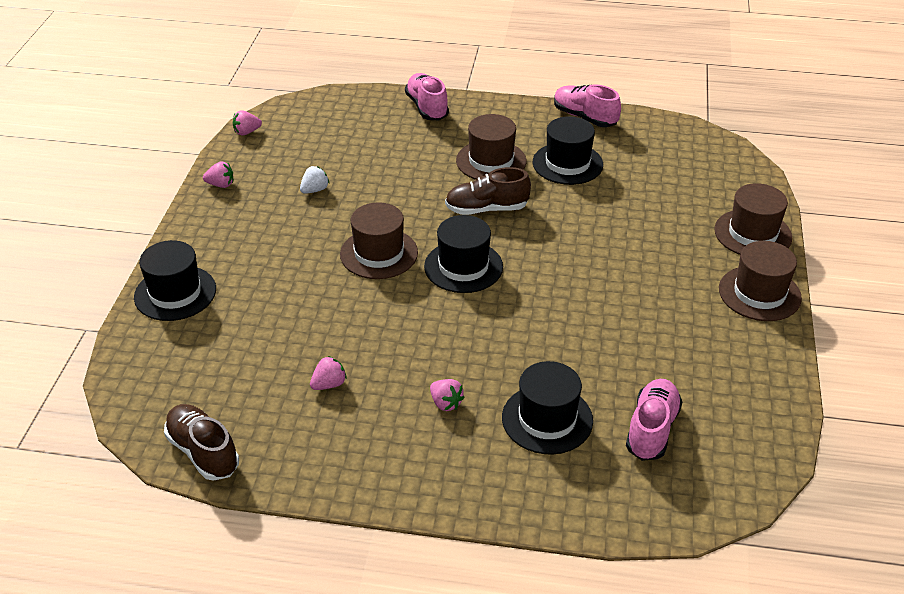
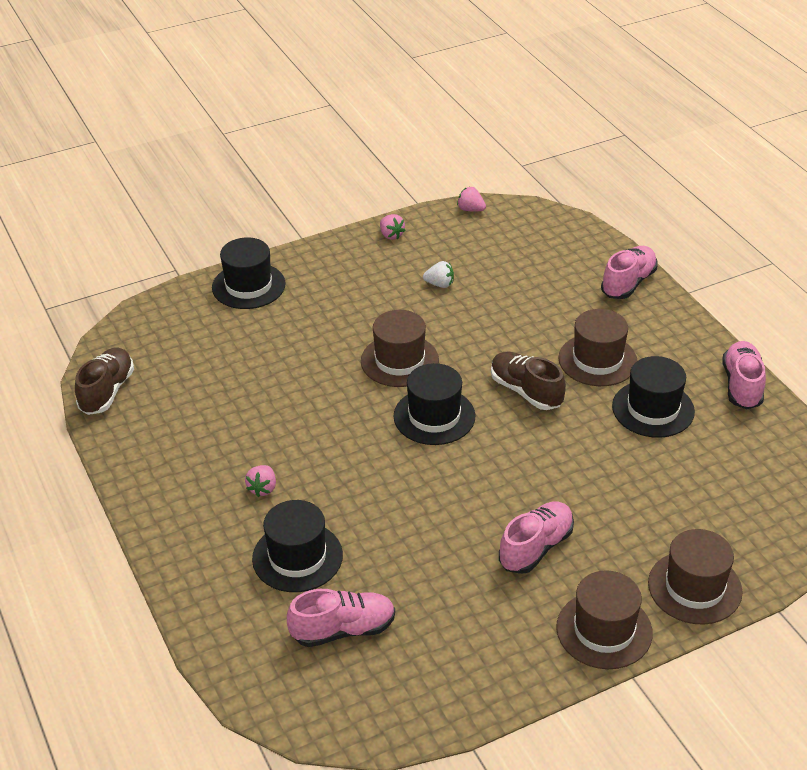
camera: 55 degrees right, 0 degrees up
pink strawberry [310,356,347,390] -> none
none -> pink shoe [499,502,574,574]

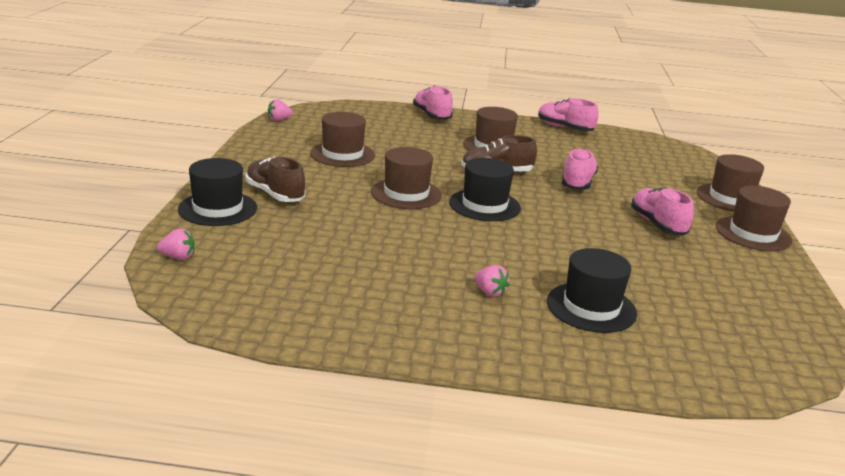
camera: 60 degrees left, 15 degrees down
brown shoe [75,348,134,415] -> brown shoe moved to [245,157,305,202]
pink shoe [287,589,395,647] -> pink shoe moved to [562,148,598,190]
pink strawberry [380,214,406,240] -> pink strawberry moved to [157,228,195,260]
white strawberry [423,261,454,288] -> brown hat [310,112,375,167]
black hat [612,356,695,438] -> none

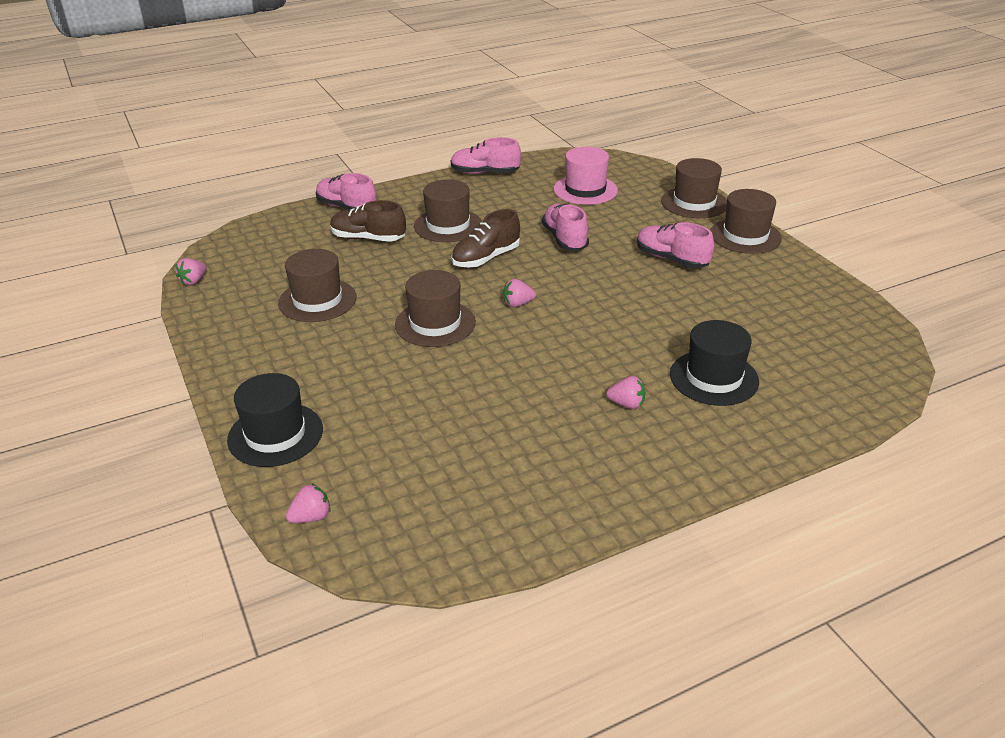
camera: 30 degrees left, 10 degrees up
brown shoe [245,157,305,202] -> brown shoe moved to [330,200,406,242]
black hat [449,158,521,221] -> pink strawberry [503,279,536,308]
none -> pink hat [553,147,618,205]

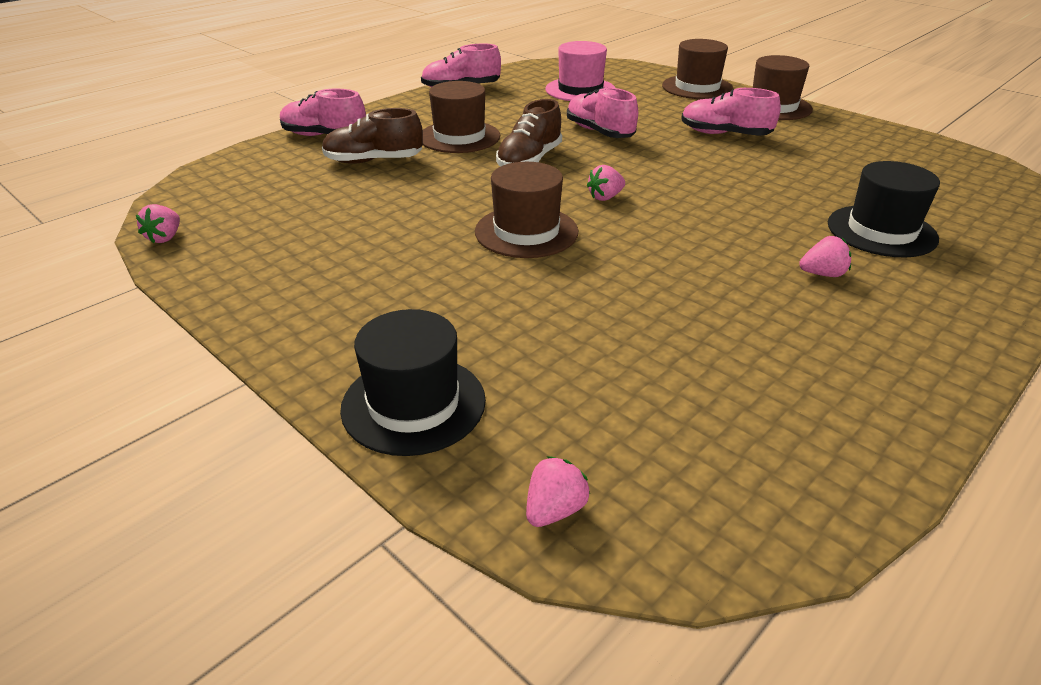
camera: 20 degrees left, 0 degrees up
brown hat [278,249,357,322] -> none

